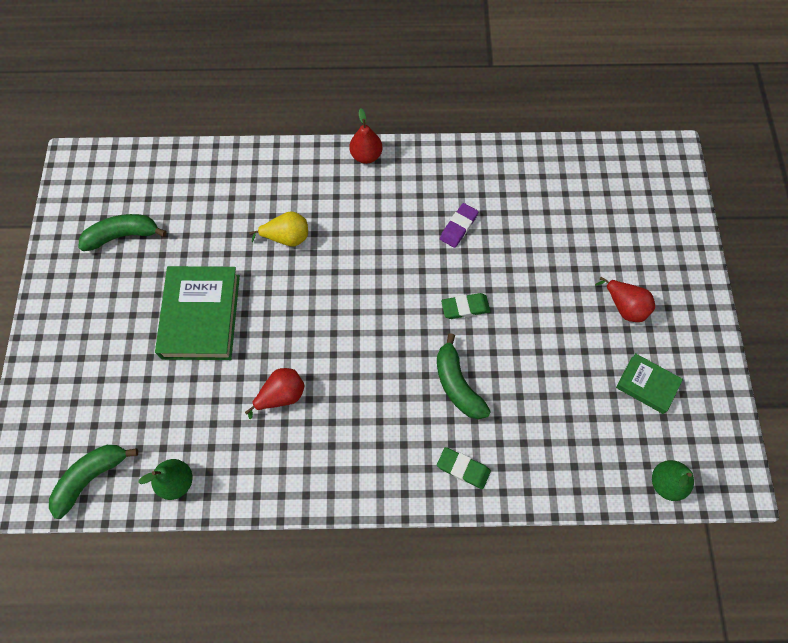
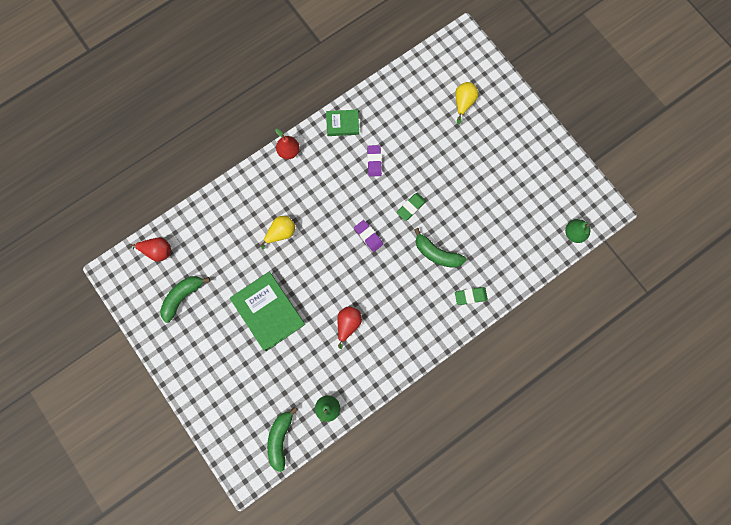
camera: 35 degrees left, 10 degrees up
red pear [595,277,655,322] -> red pear moved to [130,237,171,262]
green book [616,353,683,414] -> green book moved to [326,110,359,136]
none -> purple eraser [354,220,383,252]
none -> yellow pear [455,82,478,124]

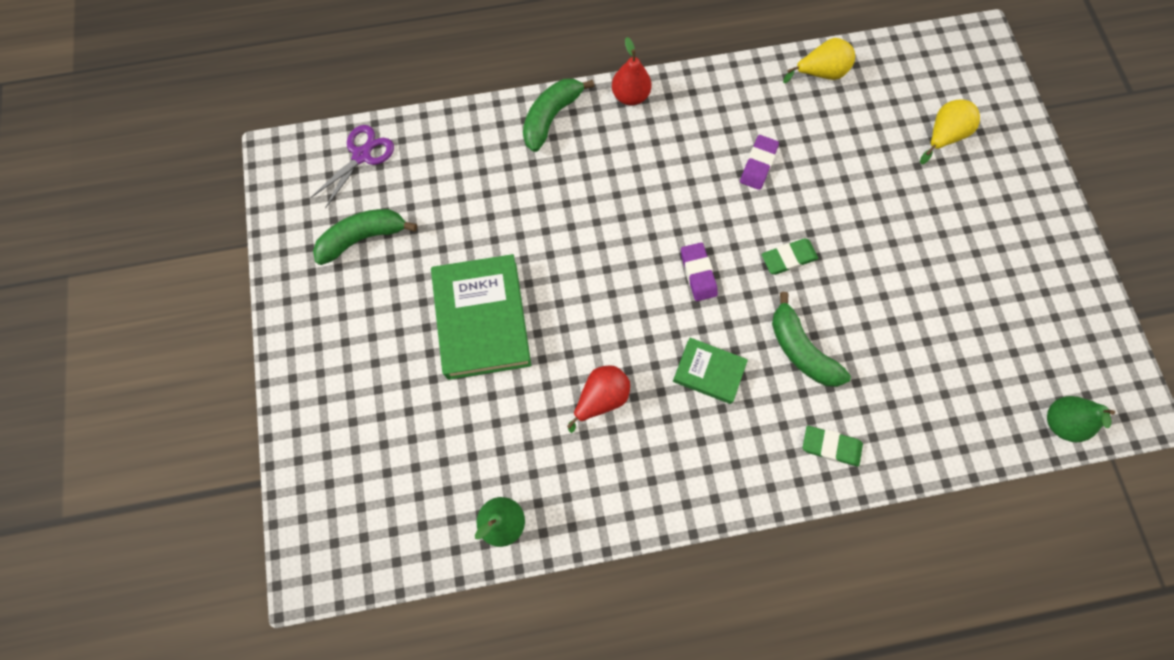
camera: 25 degrees right, 5 degrees down
red pear [130,237,171,262] -> purple scissors [310,125,394,209]
yellow pear [260,216,295,250] -> yellow pear moved to [783,38,855,83]
green banana [267,407,298,472] -> green banana moved to [523,78,594,152]
green book [326,110,359,136] -> green book moved to [673,338,748,404]

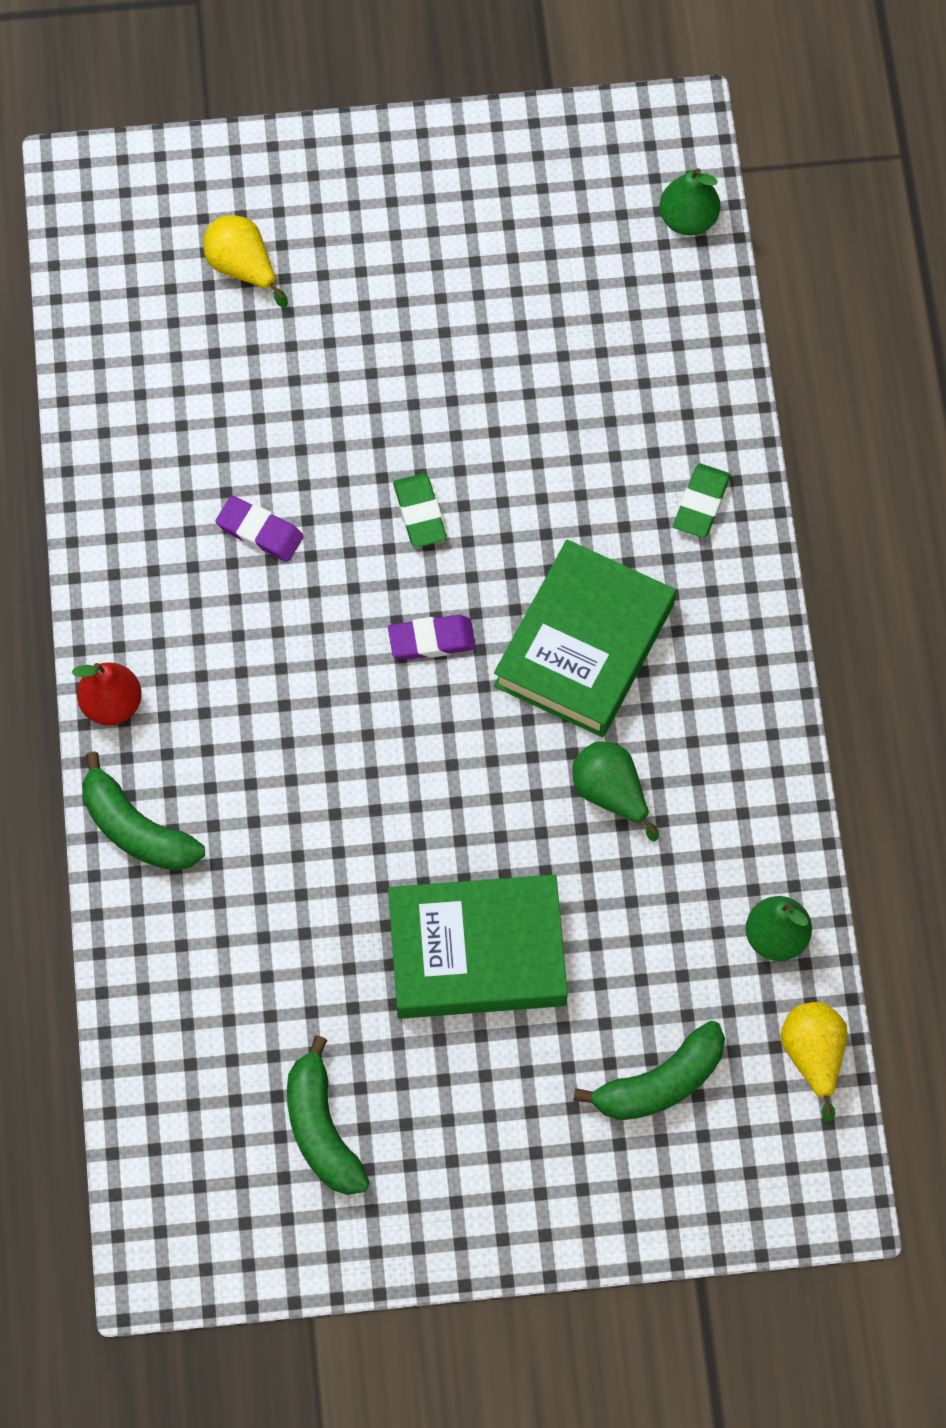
camera: 85 degrees left, 5 degrees down
purple scissors [310,125,394,209] -> none
red pear [567,366,630,433] -> green pear [572,742,659,841]
green book [673,338,748,404] -> green book [494,539,676,737], size x1.85
green banana [772,292,851,387] -> green banana moved to [573,1021,725,1120]
yellow pear [783,38,855,83] -> yellow pear moved to [781,1002,847,1122]

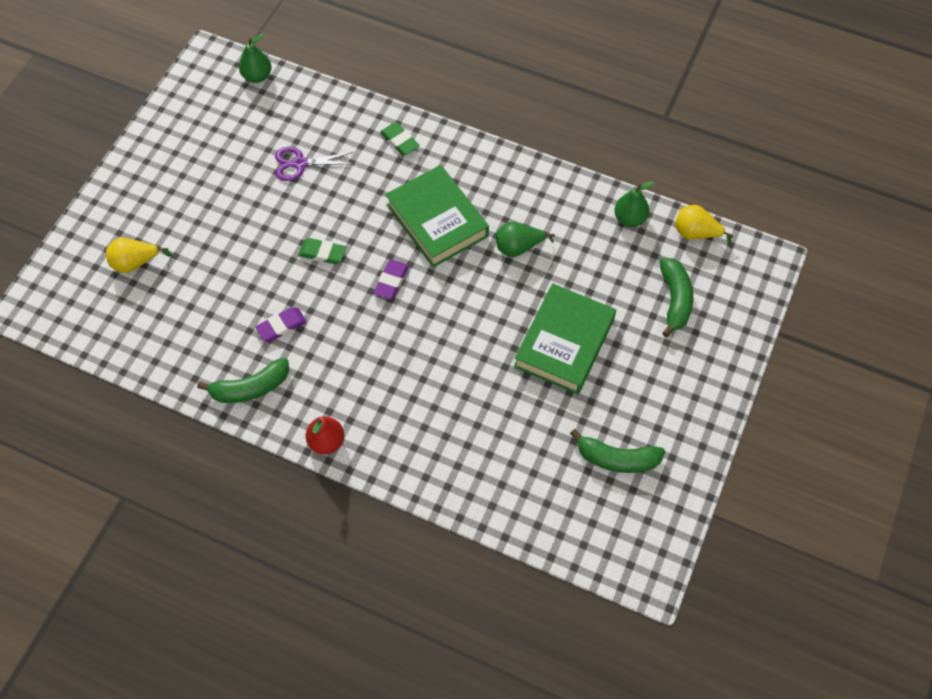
camera: 60 degrees left, 5 degrees down
green banana [82,751,205,871] -> green banana moved to [197,358,289,403]
none -> purple scissors [275,147,355,181]

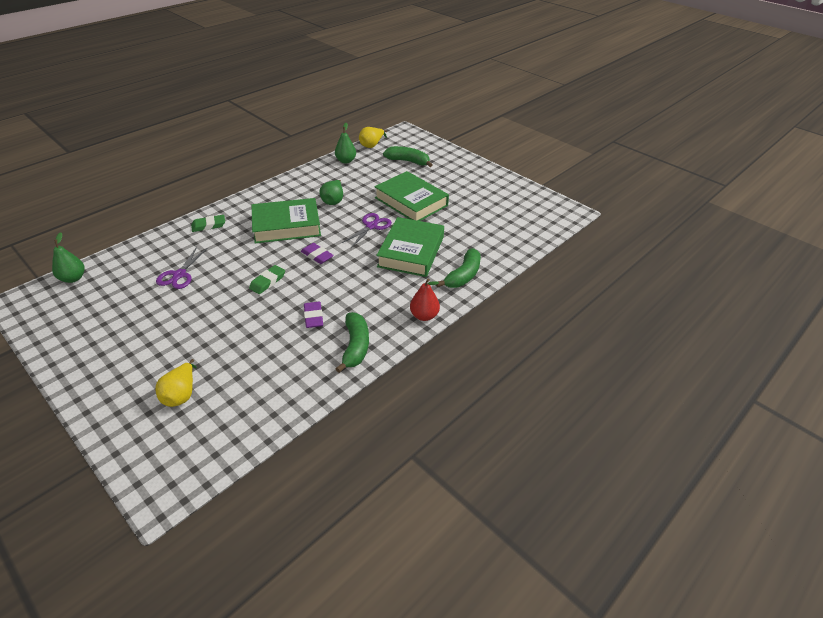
camera: 70 degrees left, 20 degrees down
green banana [570,429,665,473] -> green banana moved to [436,248,481,288]
none -> purple scissors [342,213,392,248]
none -> green book [376,217,444,277]

